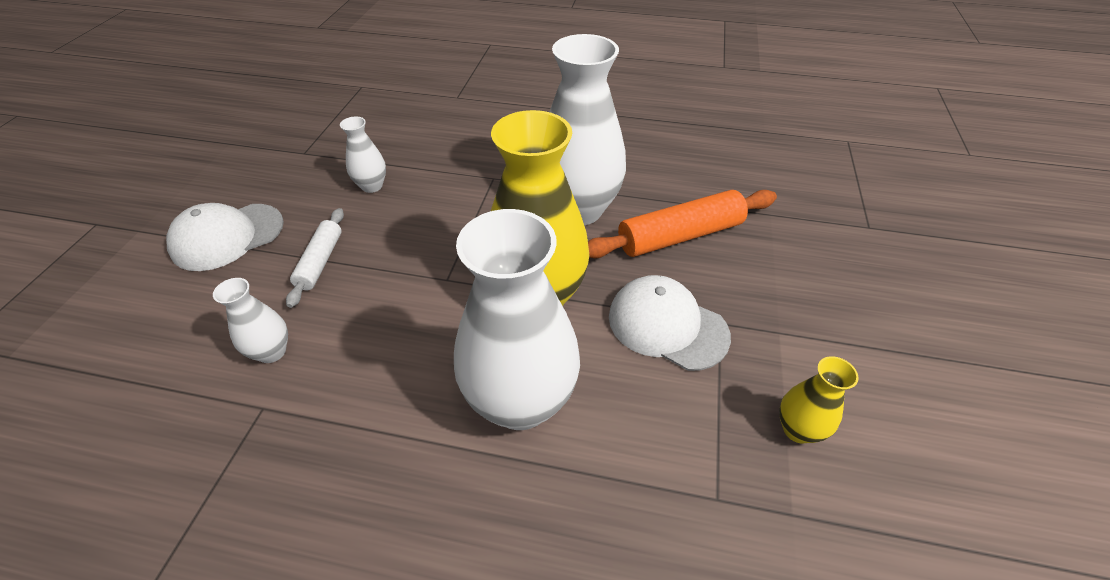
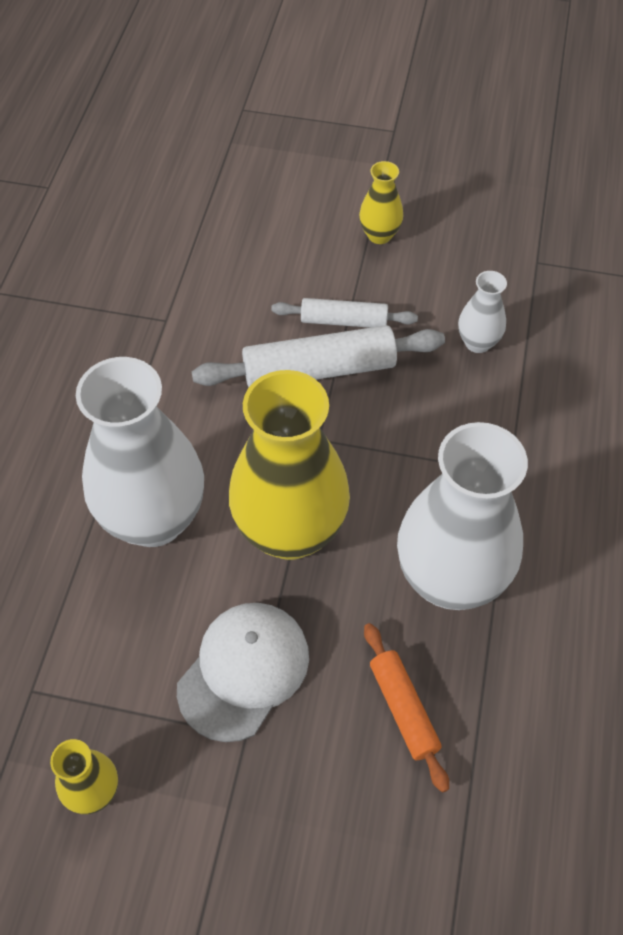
camera: 90 degrees right, 10 degrees up
white cap [166,203,284,271] -> yellow vase [359,161,403,244]
white vase [213,278,288,363] -> none
orange rolling pin [588,190,777,258] -> orange rolling pin [364,623,449,793], size x0.59
none -> white rolling pin [191,325,445,387]

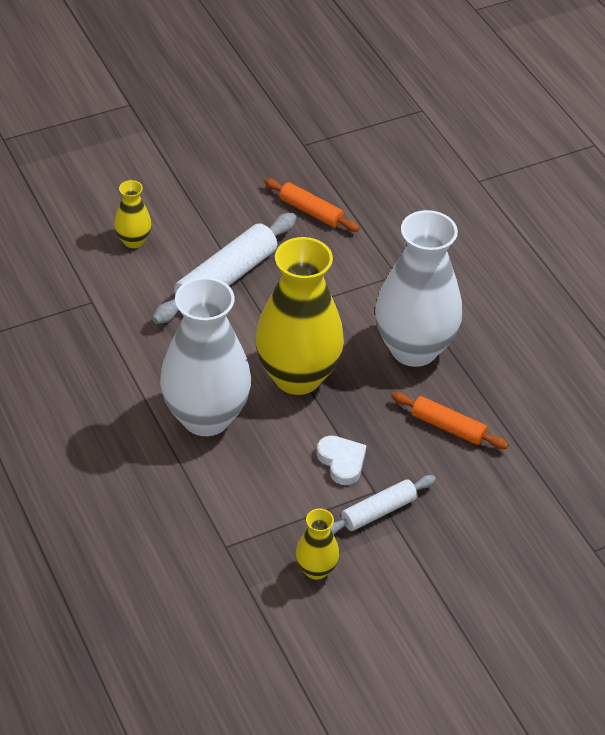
camera: 40 degrees left, 10 degrees down
white cap [177,603,309,742] -> white heart [317,435,366,485]
white rolling pin [271,298,418,328] -> white rolling pin moved to [330,475,436,535]
yellow vase [359,161,403,244] -> yellow vase moved to [114,180,152,248]
white vase [458,271,507,353] -> orange rolling pin [264,178,360,232]

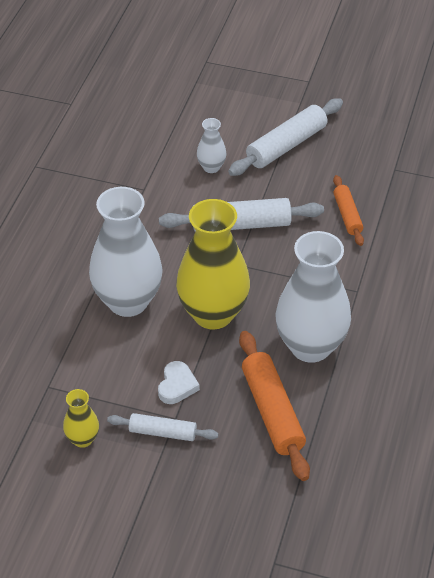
camera: 45 degrees right, 0 degrees up
yellow vase [114,180,152,248] -> white vase [197,118,226,173]
orange rolling pin [391,392,509,449] -> orange rolling pin [239,331,310,481], size x1.68
none -> white rolling pin [228,98,343,176]

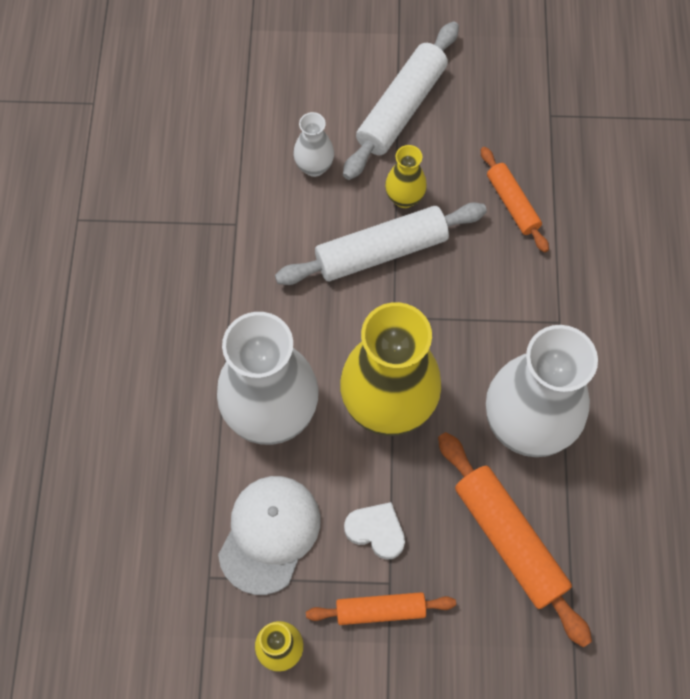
camera: 15 degrees left, 20 degrees up
white rolling pin [107,413,219,441] -> orange rolling pin [306,592,456,625]
white heart [158,361,200,404] -> white heart turned 60 degrees counterclockwise [344,502,405,560]
none -> white cap [218,476,320,595]
none -> yellow vase [385,145,427,208]

